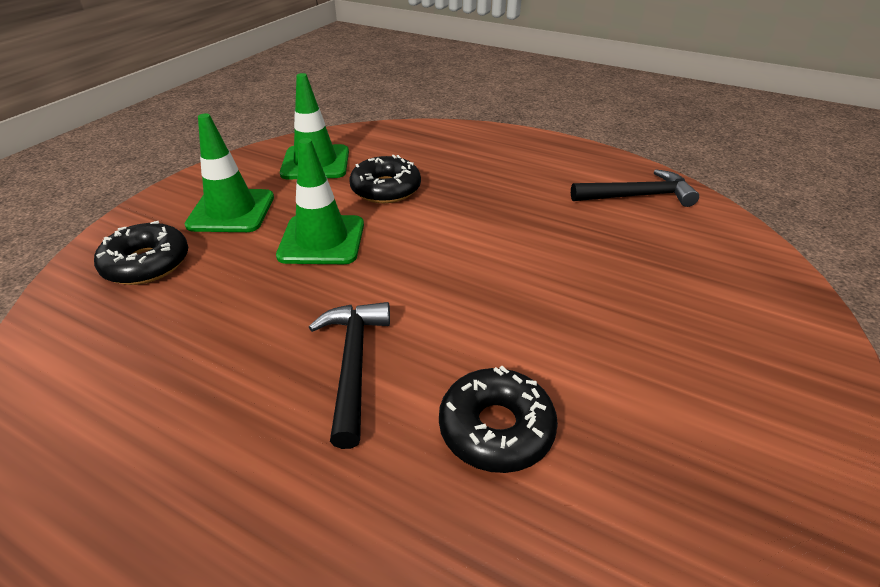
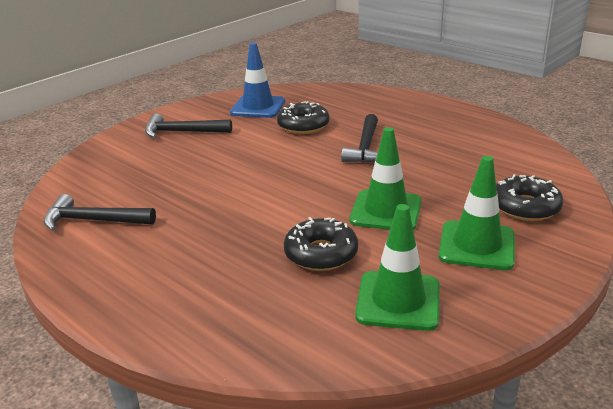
camera: 165 degrees left, 10 degrees down
none -> black hammer [145,113,232,138]
none -> blue traffic cone [230,42,285,118]

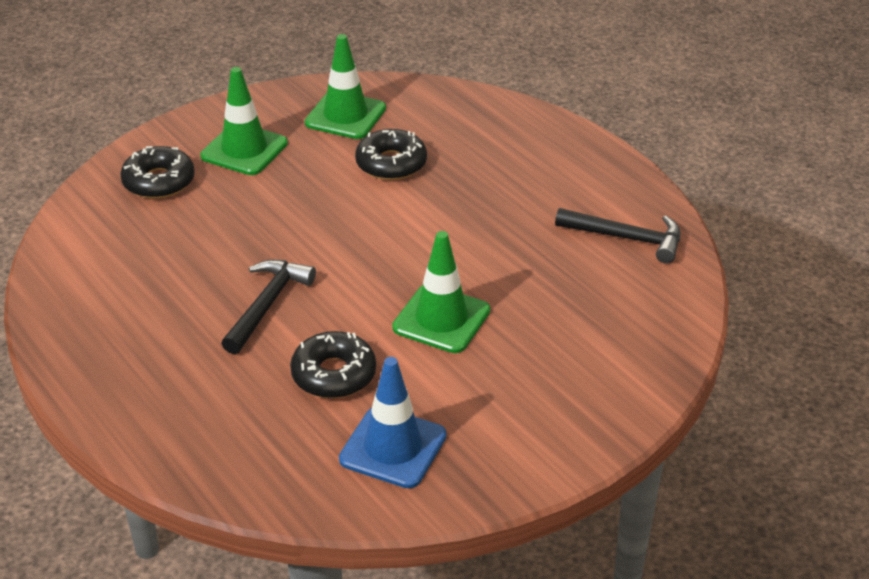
camera: 170 degrees left, 10 degrees up
black hammer [145,113,232,138] -> none
green traffic cone [350,127,422,230] -> green traffic cone moved to [392,231,490,353]

